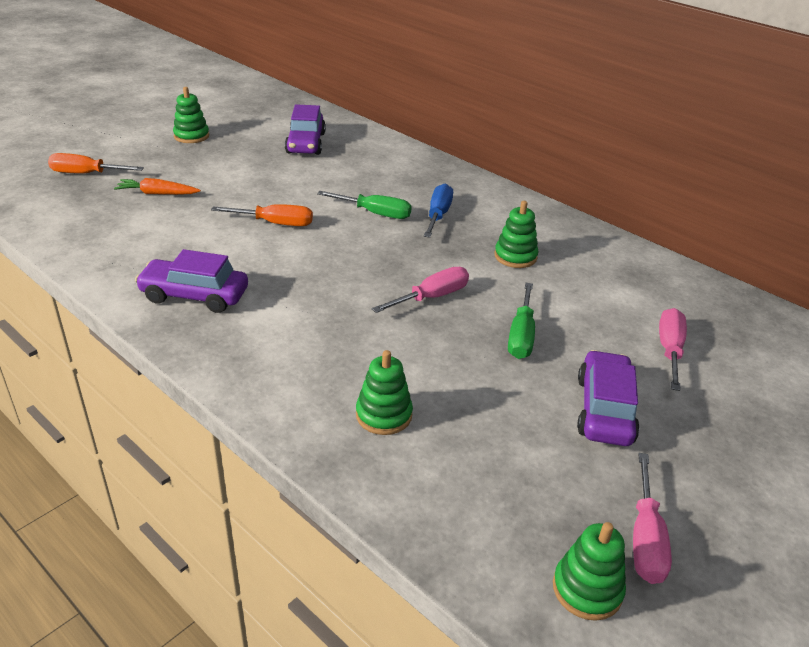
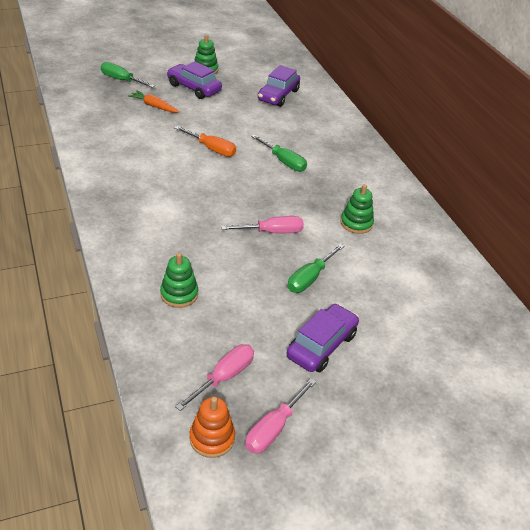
camera: 25 degrees right, 5 degrees up
orange screwdriver [48,153,144,174] -> green screwdriver [101,62,155,88]
purple car [135,249,248,313] -> purple car moved to [167,61,222,99]
blue screwdriver [424,184,453,237] -> none
green stacking toy [553,522,626,621] -> orange stacking toy [189,397,235,458]
pink screwdriver [659,308,687,391] -> pink screwdriver moved to [175,344,254,411]

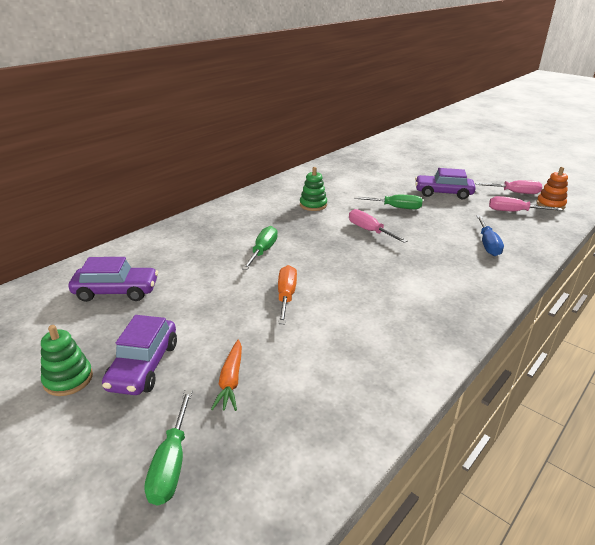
camera: 115 degrees left, 10 degrees down
green stacking toy [160,253,198,308] -> blue screwdriver [477,216,504,256]

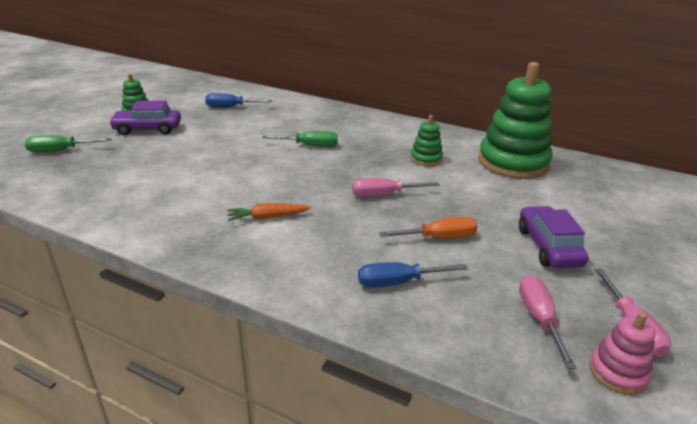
camera: 75 degrees right, 0 degrees up
purple car [69,257,158,302] -> blue screwdriver [205,93,272,107]
orange carrot [211,340,242,411] -> orange carrot moved to [227,203,311,221]
orange screwdriver [278,265,297,324] -> orange screwdriver moved to [379,217,478,238]
pink screwdriver [349,209,408,243] -> pink screwdriver turned 135 degrees counterclockwise [352,178,440,196]
green screwdriver [354,195,422,209] -> none
orange stacking toy [536,167,568,210] -> pink stacking toy [589,312,655,395]
none -> green stacking toy [478,62,553,179]

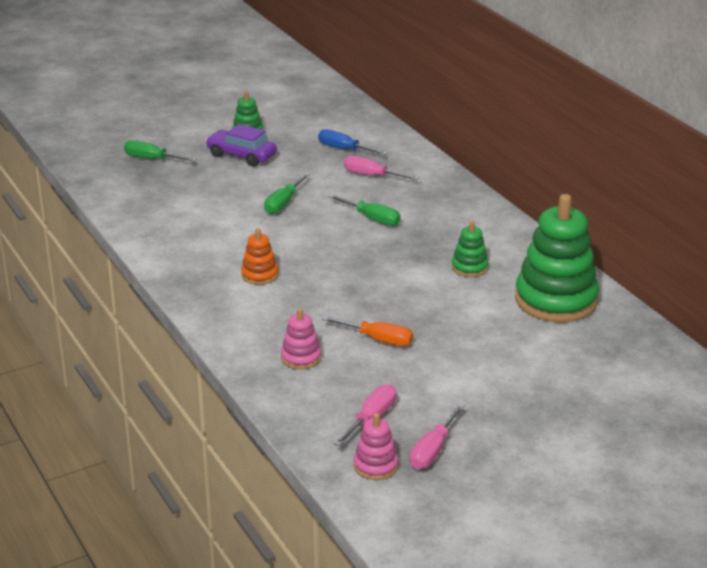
camera: 35 degrees right, 0 degrees up
orange carrot [227,203,311,221] -> orange stacking toy [241,228,278,285]
pink screwdriver [352,178,440,196] -> pink screwdriver moved to [344,156,419,180]
blue screwdriver [358,262,468,288] -> pink stacking toy [281,308,321,369]
purple car [519,206,589,268] -> none
none -> green screwdriver [264,173,310,214]

